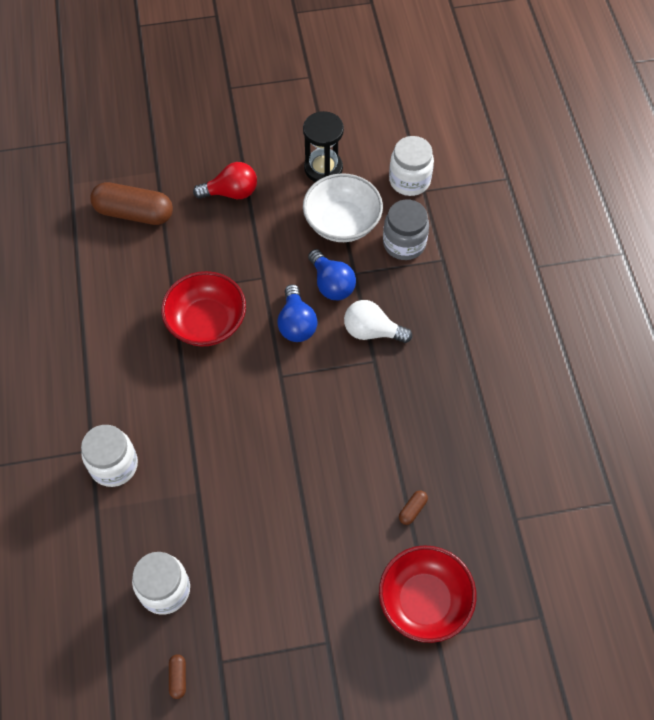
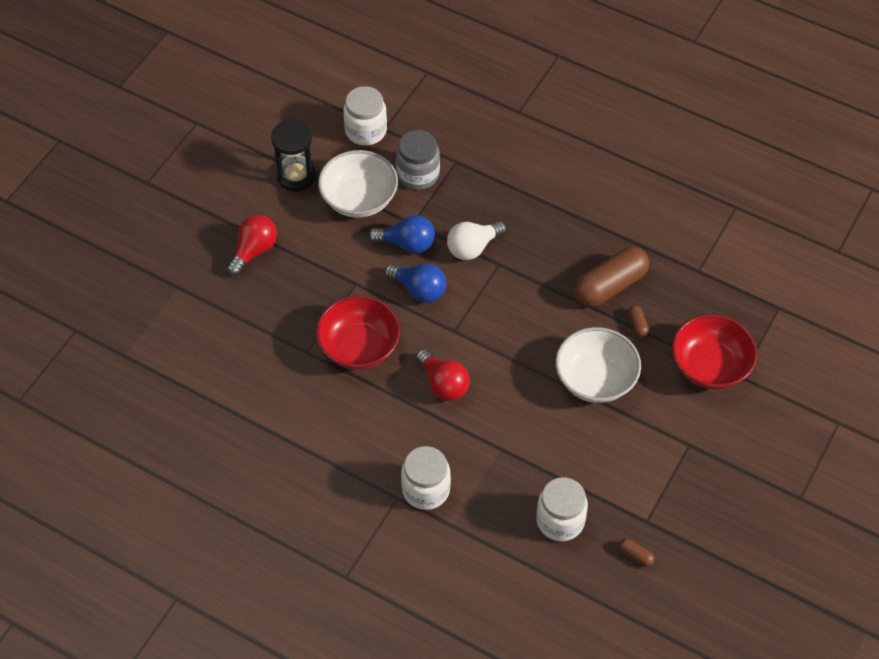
camera: 50 degrees left, 5 degrees down
brown capsule [90,182,173,225] -> brown capsule moved to [574,247,649,307]
none -> red light bulb [416,349,470,401]
none -> white bowl [555,327,641,403]

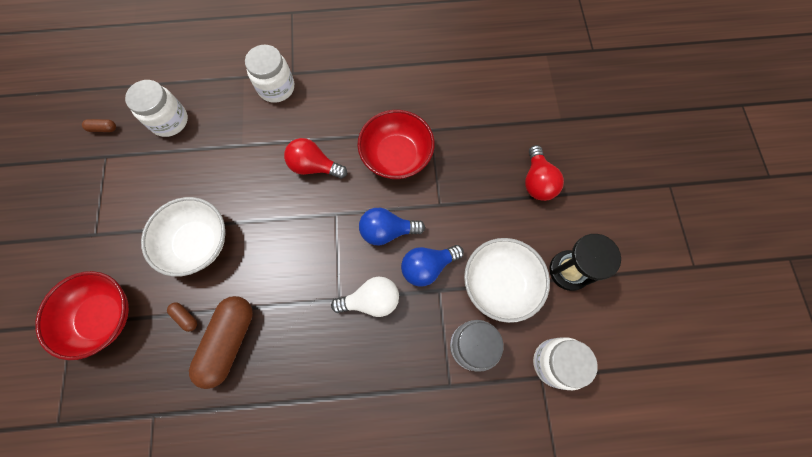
camera: 145 degrees right, 15 degrees up
white light bulb [447,221,506,260] -> white light bulb turned 60 degrees clockwise [331,276,399,317]

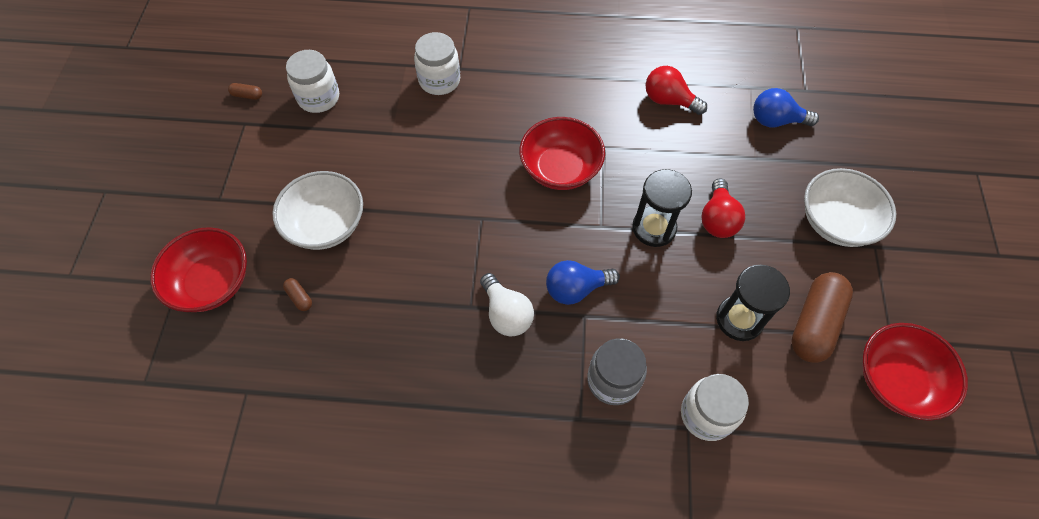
camera: 10 degrees right, 10 degrees down
brown capsule [189,296,253,389] -> brown capsule moved to [791,272,853,363]
red light bulb [284,138,347,179] -> red light bulb moved to [646,66,707,115]
white light bulb [331,276,399,317] -> white light bulb turned 60 degrees clockwise [480,273,534,337]
blue light bulb [359,208,425,246] -> blue light bulb moved to [753,88,819,127]
white bowl [464,238,550,323] -> white bowl moved to [804,168,896,247]
none -> black hourglass [632,169,692,247]
none -> red bowl [862,323,968,421]

